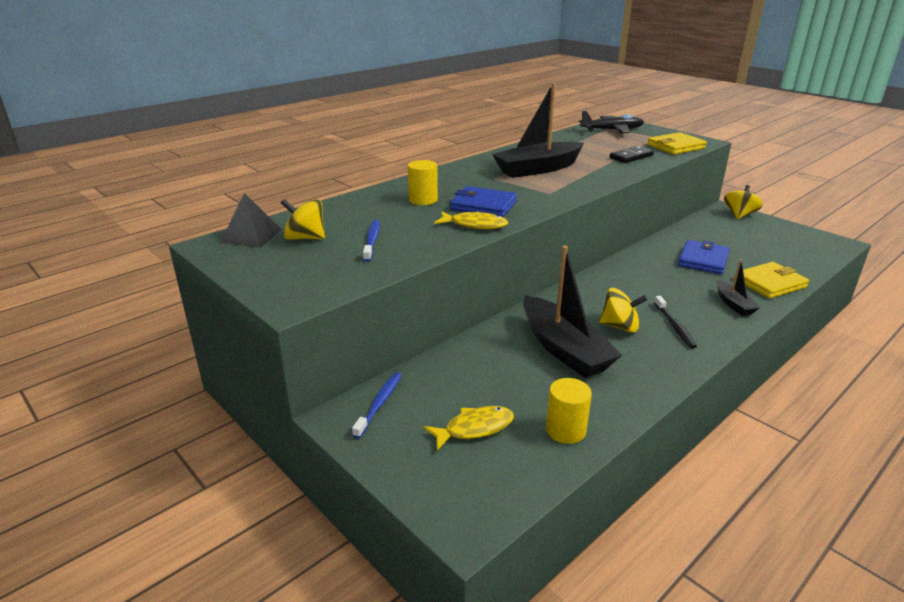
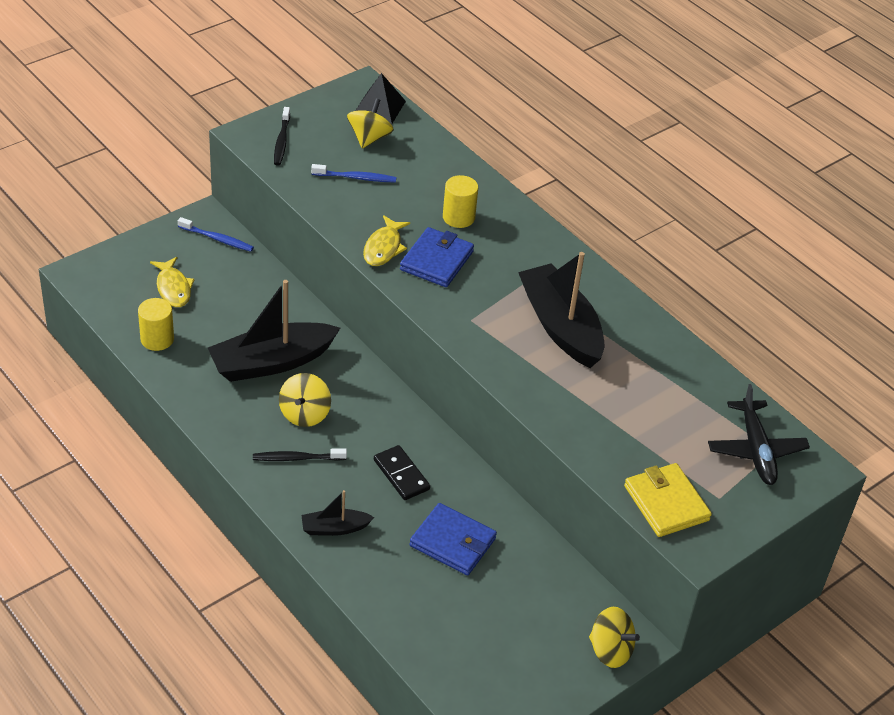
camera: 90 degrees right, 15 degrees up
black domino [609,146,654,163] -> black domino moved to [374,445,430,500]
yellow wallet [734,262,809,299] -> none
none -> black toothbrush [274,107,290,166]

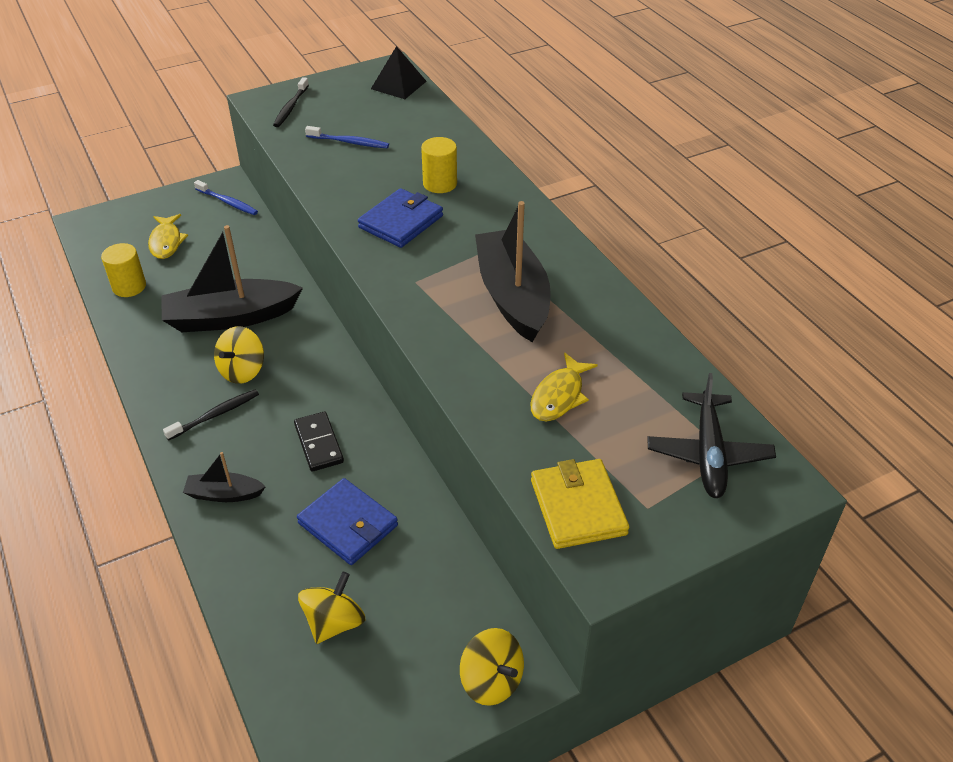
camera: 15 degrees right, 0 degrees up
black toothbrush [253,449,347,461] -> black toothbrush turned 135 degrees clockwise [163,389,259,440]
yellow spinning top [347,98,394,148] -> yellow spinning top moved to [298,572,365,644]
yellow fish [363,215,410,266] -> yellow fish moved to [530,352,598,421]

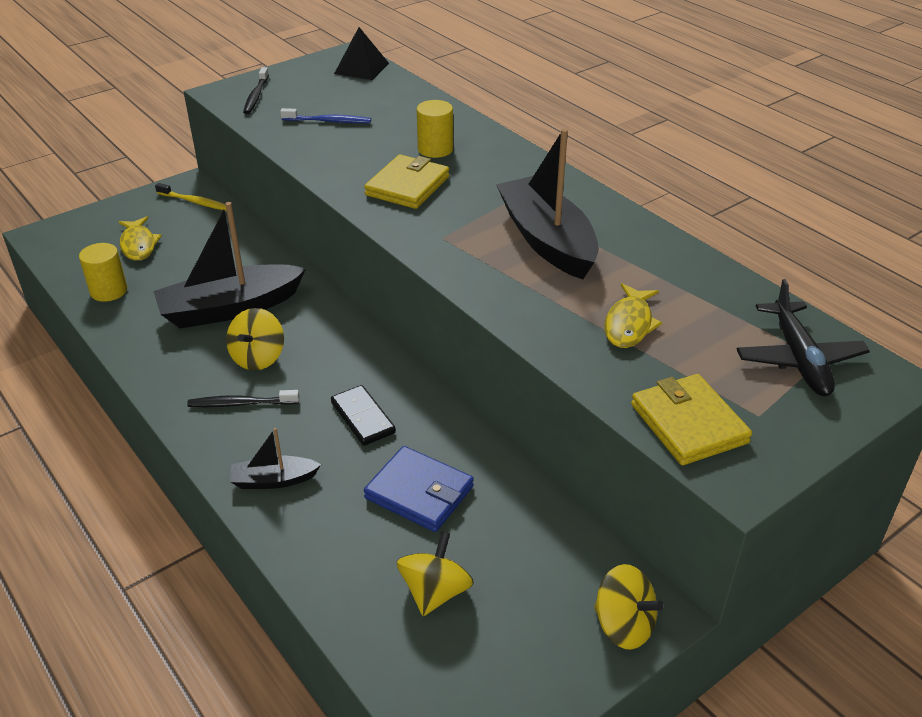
camera: 10 degrees left, 5 degrees down
black toothbrush [163,389,259,440] -> black toothbrush turned 135 degrees counterclockwise [187,390,299,407]
blue toothbrush [194,180,258,215] -> yellow toothbrush [155,183,227,211]
blue wallet [358,188,443,248] -> yellow wallet [364,154,449,209]

